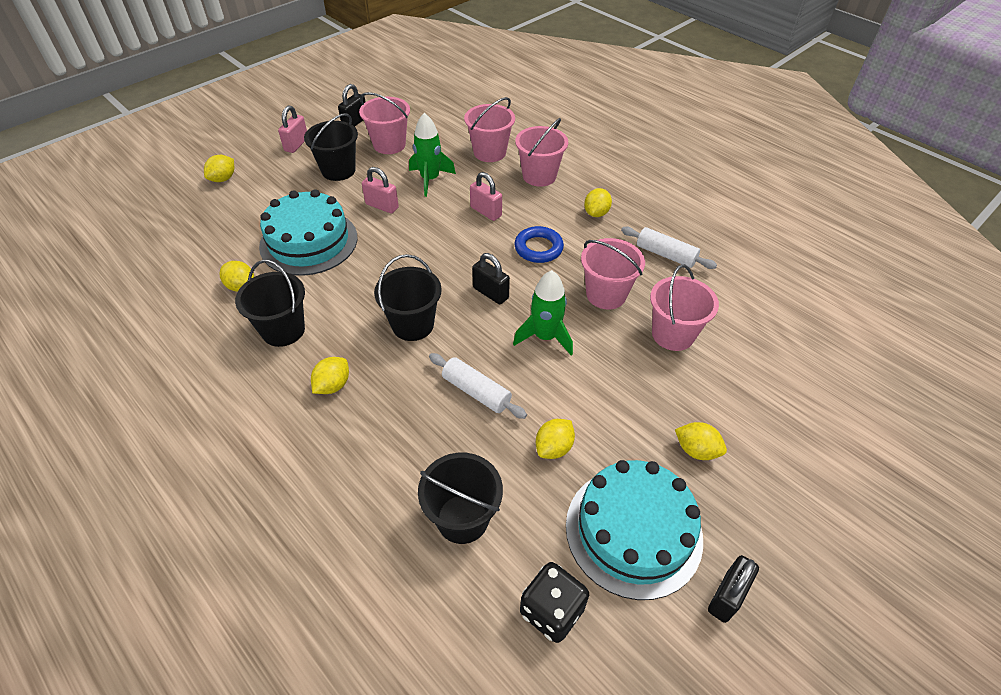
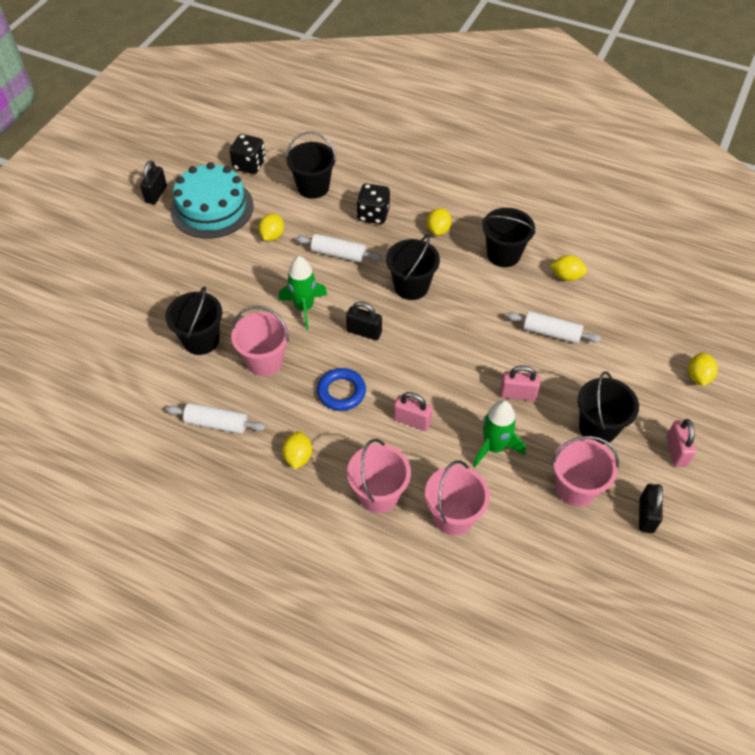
camera: 160 degrees right, 5 degrees up
turquoise cake [259,189,357,276] -> white rolling pin [506,311,601,344]
pink bucket [650,264,719,351] -> black bucket [165,286,222,355]
yellow lemon [675,422,727,460] -> none
none -> black dice [356,184,390,224]

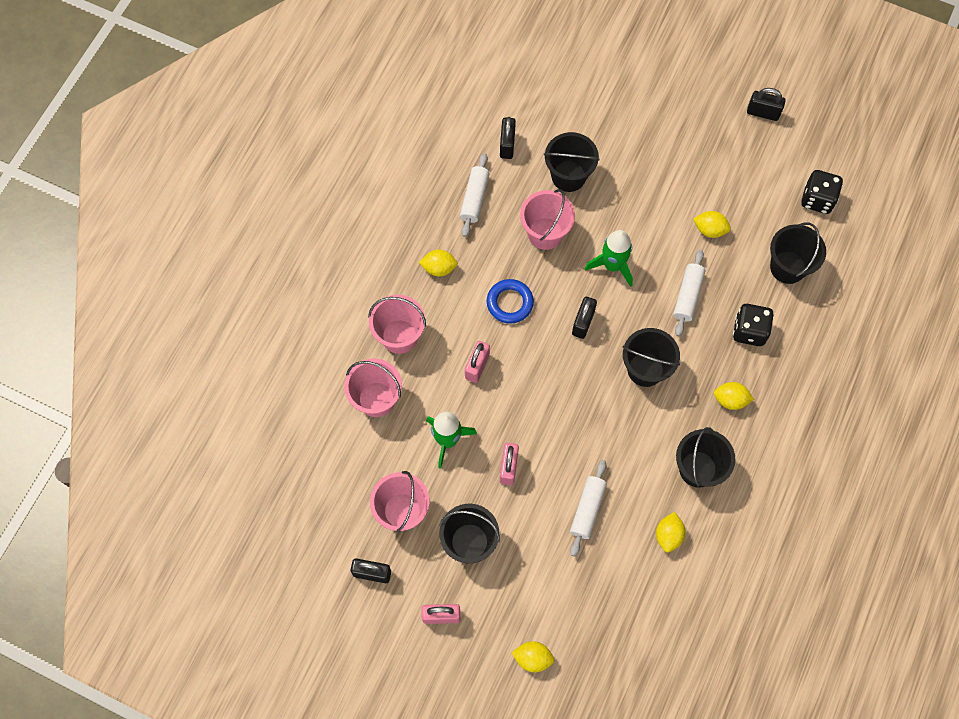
camera: 90 degrees right, 15 degrees up
turquoise cake [170,162,254,238] -> none
none -> black padlock [500,117,516,159]

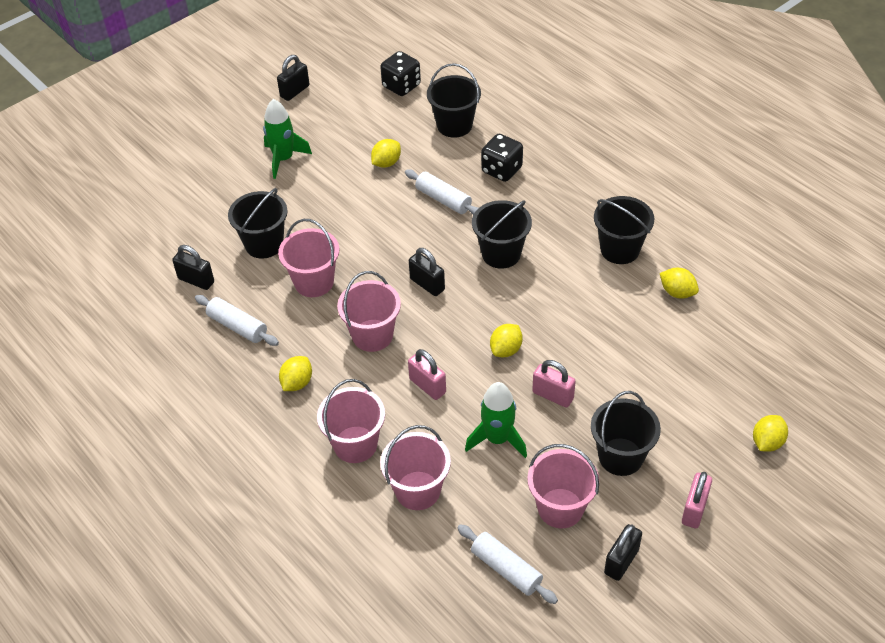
camera: 65 degrees left, 20 degrees down
blue ring [487,279,534,324] -> pink bucket [337,271,401,352]
white rolling pin [570,460,607,557] -> white rolling pin moved to [458,524,558,604]
green rocket [585,230,633,287] -> green rocket moved to [263,99,312,179]
yellow lemon [714,382,754,410] -> yellow lemon moved to [490,324,523,357]

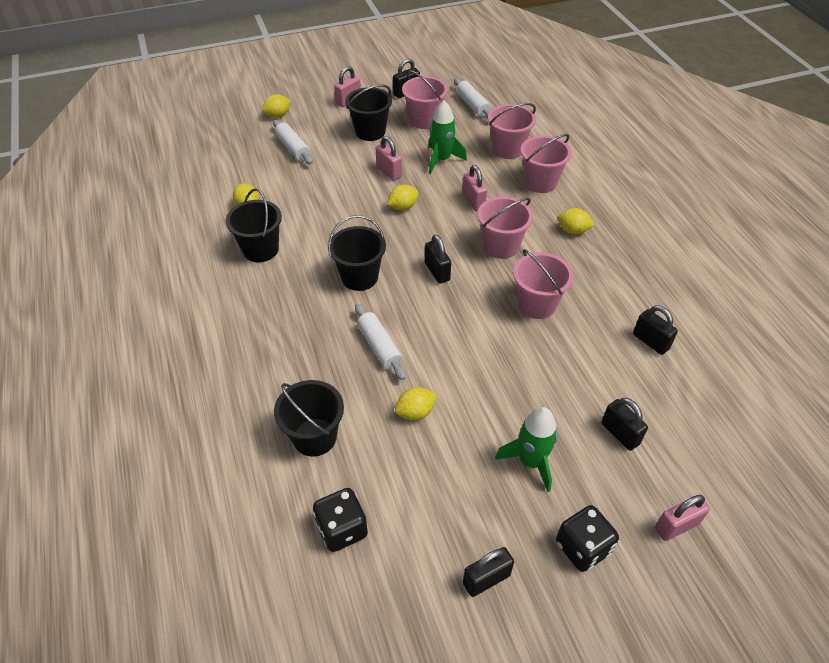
camera: 160 degrees left, 0 degrees up
white rolling pin [195,295,279,346] -> white rolling pin moved to [273,120,313,165]
black bucket [228,188,288,258] -> none
yellow lemon [279,356,312,391] -> yellow lemon turned 60 degrees clockwise [557,208,594,234]
black dice [481,134,523,182] -> black dice moved to [556,505,619,572]
none -> black padlock [602,398,648,451]
none -> pink padlock [655,495,710,541]

